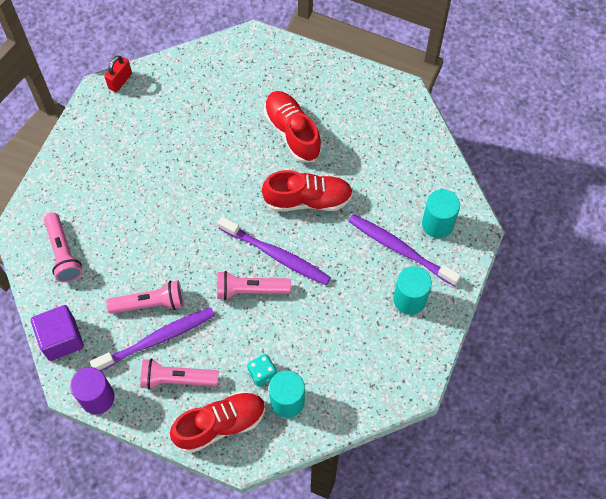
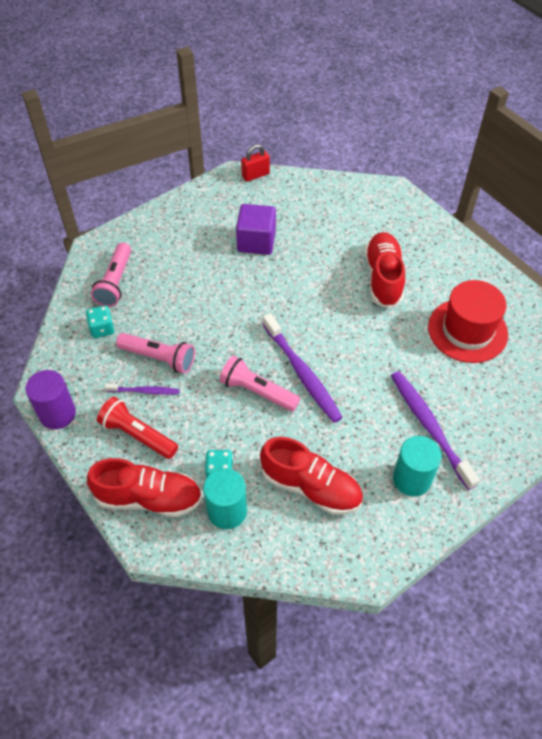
camera: 30 degrees right, 10 degrees down
purple cube [31,305,84,361] -> purple cube moved to [236,204,276,255]
purple toothbrush [90,307,215,371] -> purple toothbrush [105,383,180,395], size x0.53
pink flashlight [140,359,219,390] -> red flashlight [97,397,178,459]
red shoe [262,170,353,212] -> red shoe moved to [260,437,363,515]
turquoise cylinder [422,189,460,238] -> none
none -> turquoise dice [86,306,115,338]
none -> red hat [428,280,508,363]

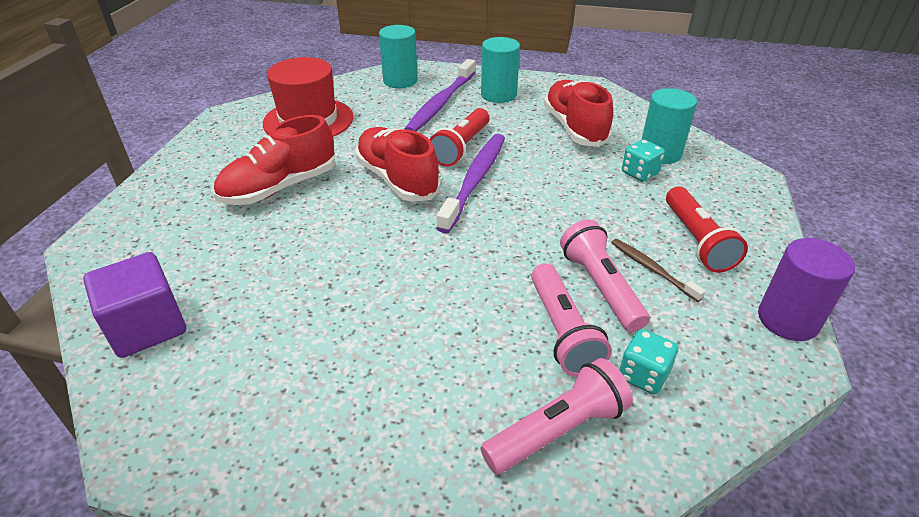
camera: 130 degrees left, 15 degrees down
red shoe [87,458,202,517] -> red shoe moved to [355,127,441,202]
purple toothbrush [105,383,180,395] -> brown toothbrush [611,239,706,302]
pink flashlight [219,355,300,411] -> pink flashlight moved to [531,263,612,377]
purple cube [236,204,276,255] -> purple cube moved to [83,252,186,358]
red padlock [241,144,270,182] -> none
none -> turquoise cylinder [379,25,418,88]
none -> red flashlight [429,108,489,167]

